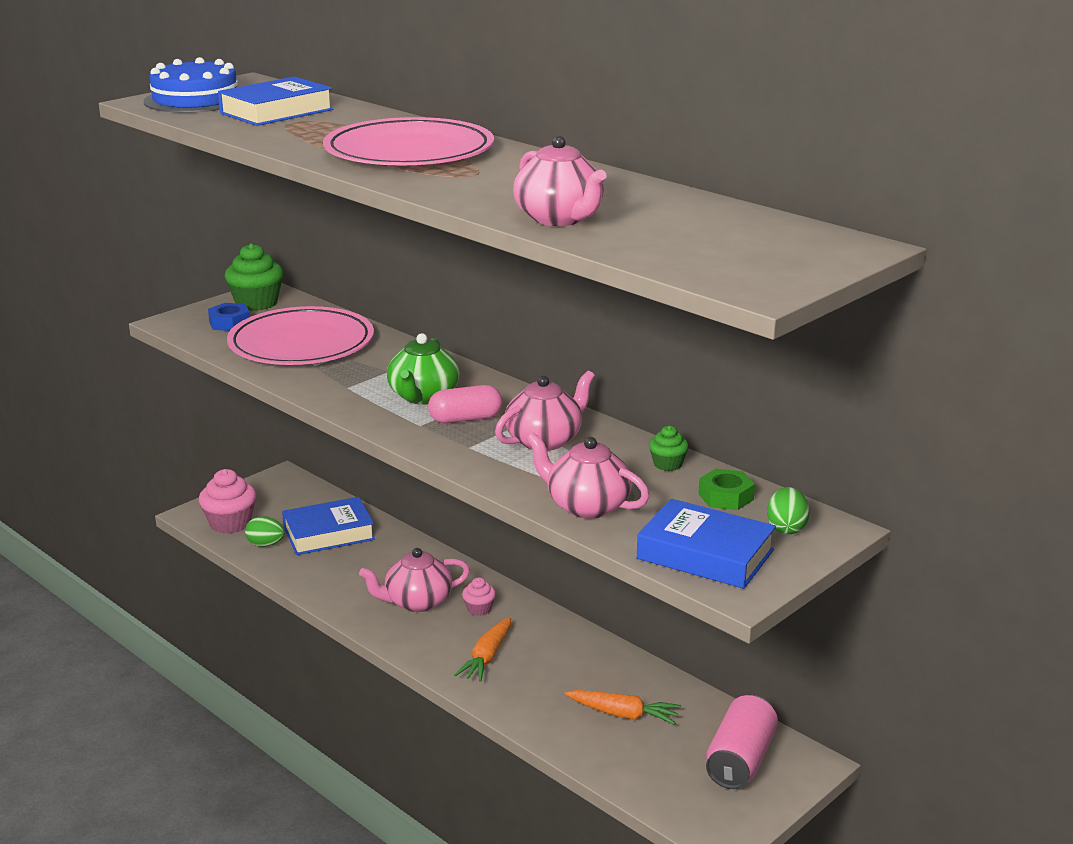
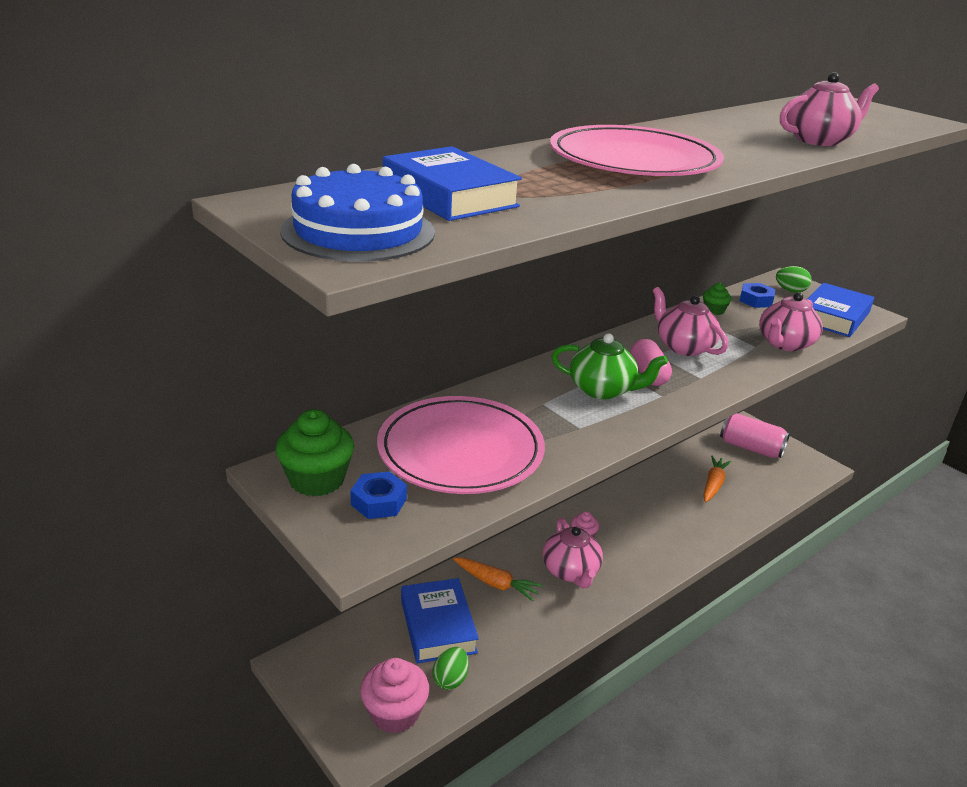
camera: 85 degrees left, 5 degrees up
orange carrot [454,617,511,682] -> orange carrot moved to [453,558,543,602]
green nut [698,469,755,510] -> blue nut [740,283,775,308]

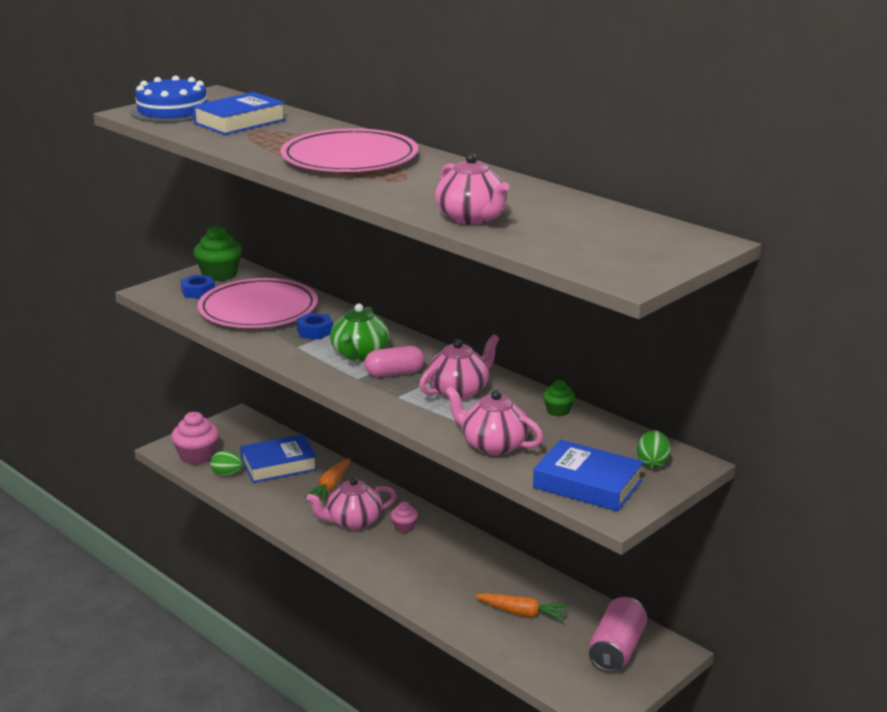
camera: 85 degrees right, 5 degrees down
blue nut [740,283,775,308] -> blue nut moved to [296,313,333,339]

